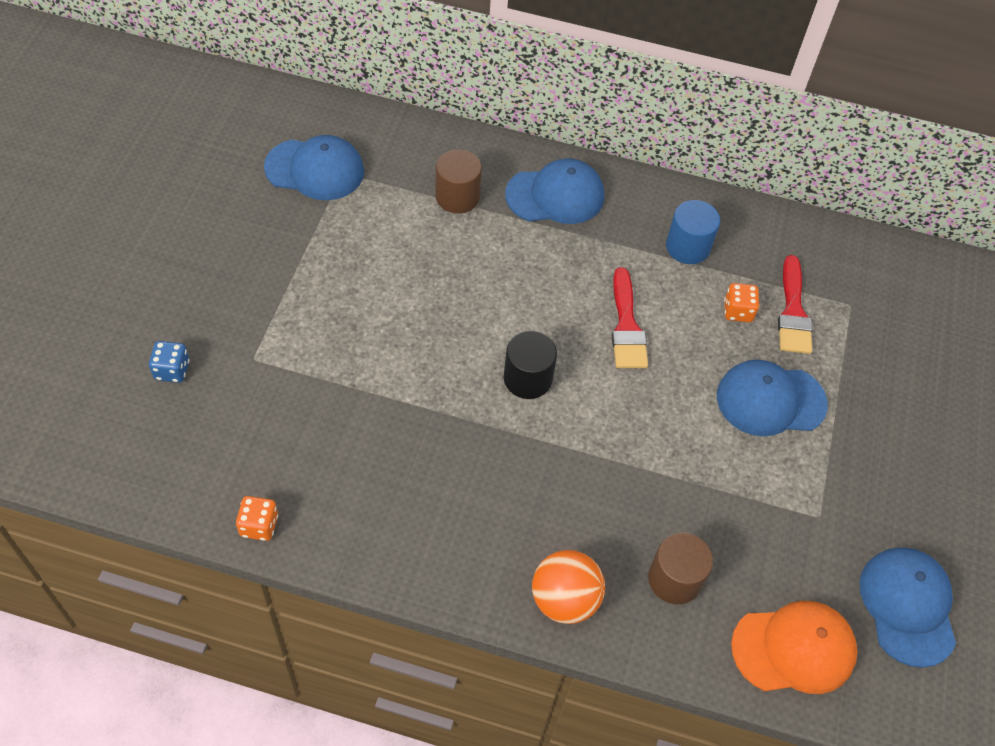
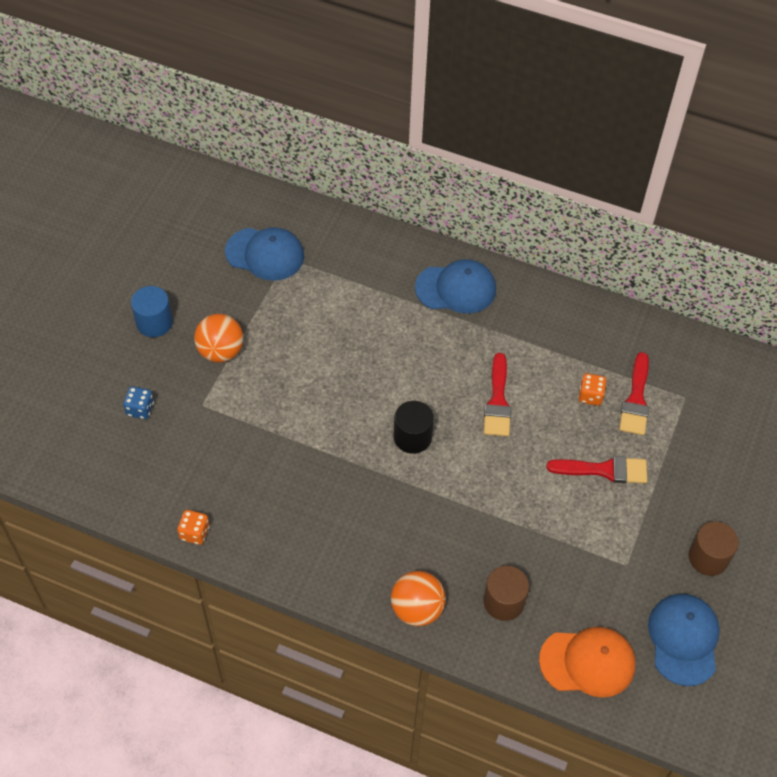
camera: 10 degrees right, 0 degrees up
brown cylinder [435,149,482,214] -> brown cylinder moved to [688,521,739,576]
blue cylinder [666,200,720,264] -> blue cylinder moved to [131,286,173,337]
blue cap [717,360,828,436] -> red brush [546,456,647,483]
none -> orange ball [194,314,243,363]

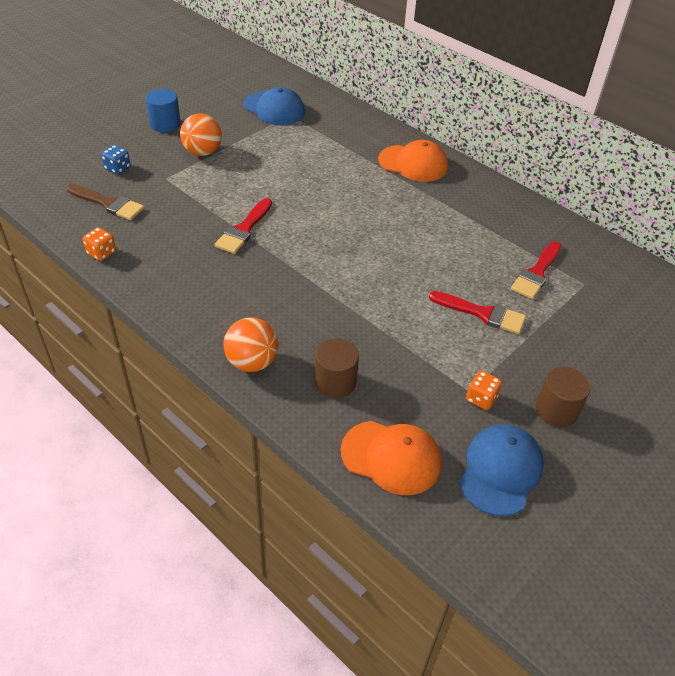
camera: 20 degrees right, 10 degrees down
black cylinder [393,401,434,454] -> none
blue cap [415,259,496,314] -> orange cap [378,140,448,182]
red brush [484,353,511,436] -> red brush moved to [215,198,272,254]
orange dice [578,373,606,406] -> orange dice moved to [466,371,502,410]
none -> brown brush [67,184,144,220]

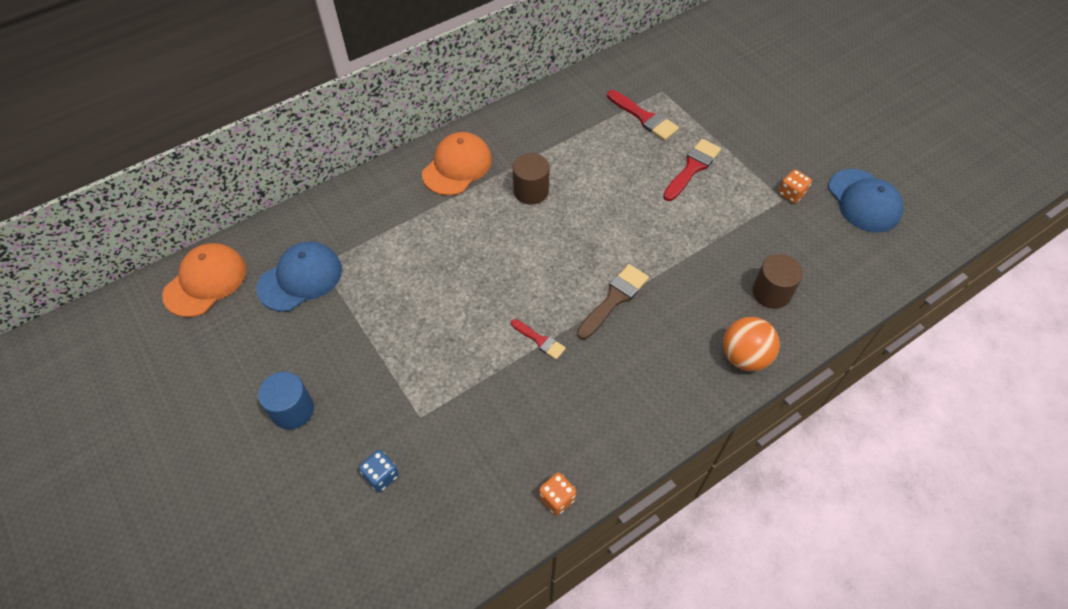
camera: 75 degrees left, 10 degrees up
brown brush [67,184,144,220] -> brown brush moved to [577,264,649,340]
orange ball [180,113,222,156] -> none
red brush [215,198,272,254] -> red brush [511,319,566,360], size x0.61
orange cap [341,421,442,495] -> orange cap moved to [162,243,246,317]
blue cap [459,424,544,516] -> blue cap turned 150 degrees counterclockwise [828,169,903,232]
brown cylinder [536,367,591,427] -> brown cylinder moved to [513,153,550,205]

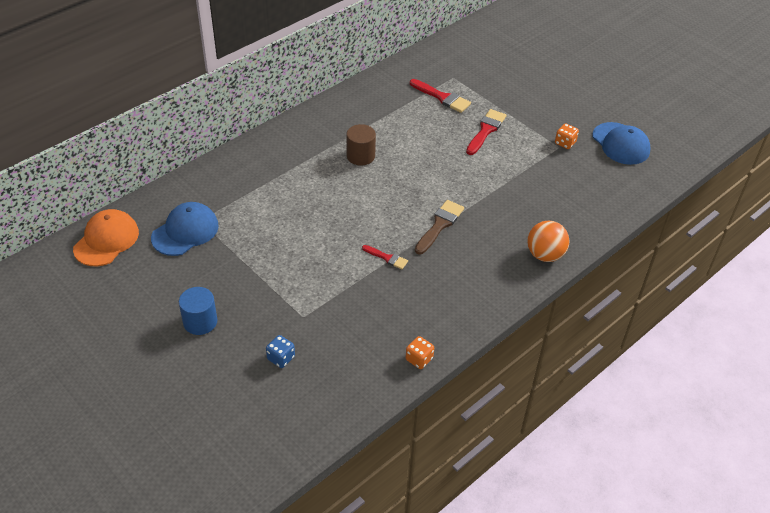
camera: 10 degrees left, 10 degrees down
orange cap [422,132,492,196] -> none
brown cylinder [752,254,803,309] -> none

